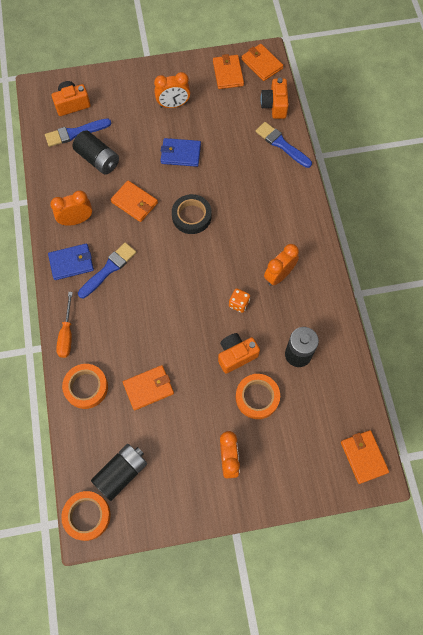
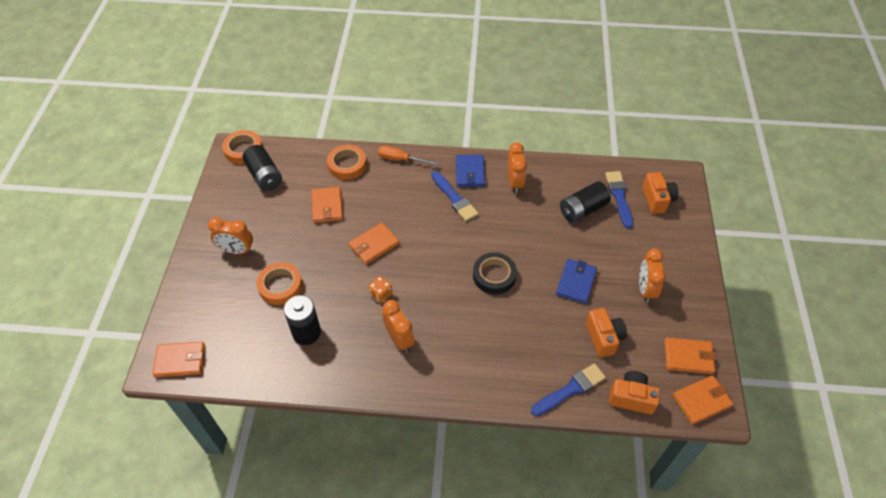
camera: 105 degrees right, 15 degrees down
orange wallet [110,181,158,222] -> orange wallet moved to [349,223,399,265]
orange camera [218,333,260,373] -> orange camera moved to [586,308,627,357]

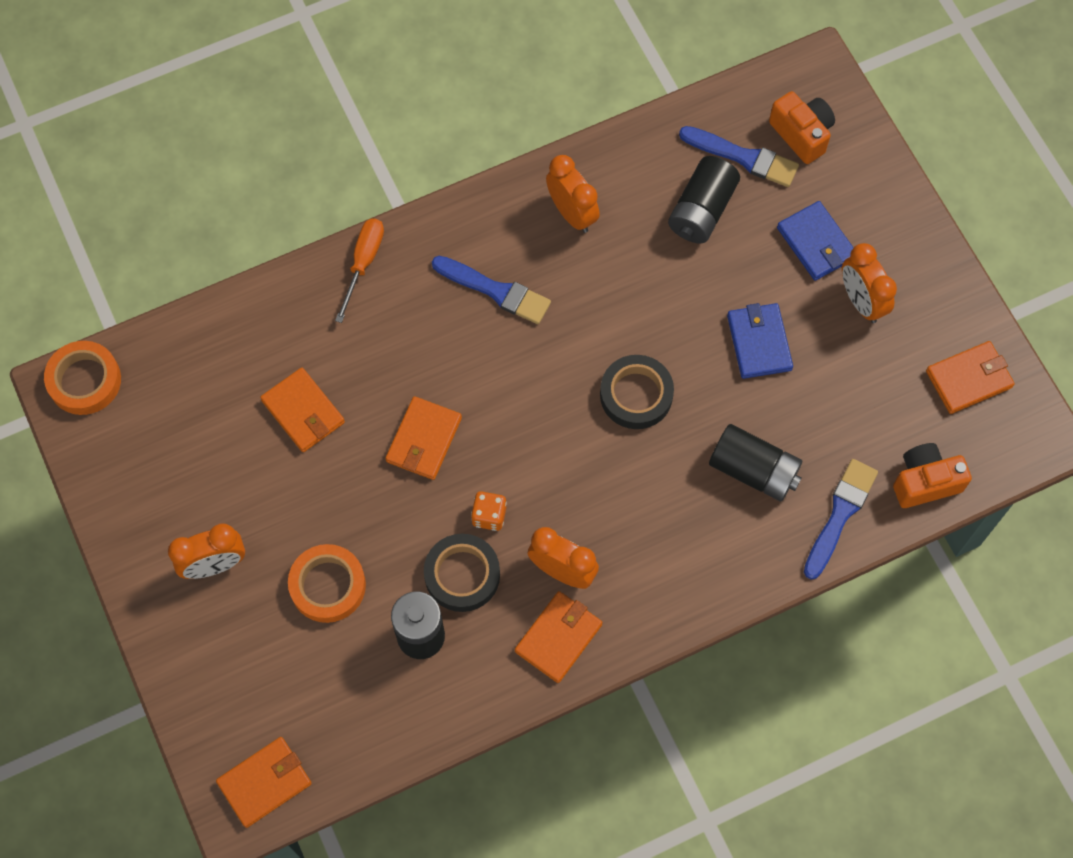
camera: 30 degrees left, 15 degrees up
black battery [242,145,282,191] -> black battery moved to [709,424,802,502]
orange tape [327,145,367,180] -> none
orange screwdriver [378,146,438,166] -> orange screwdriver turned 120 degrees clockwise [335,219,384,323]
blue wallet [456,155,485,187] -> blue wallet moved to [777,201,854,281]
orange camera [586,308,627,357] -> none
blue brush [605,171,633,229] -> blue brush turned 150 degrees clockwise [679,126,799,187]
orange wallet [673,375,733,425] -> orange wallet moved to [515,591,602,683]
none -> black tape [424,534,500,612]

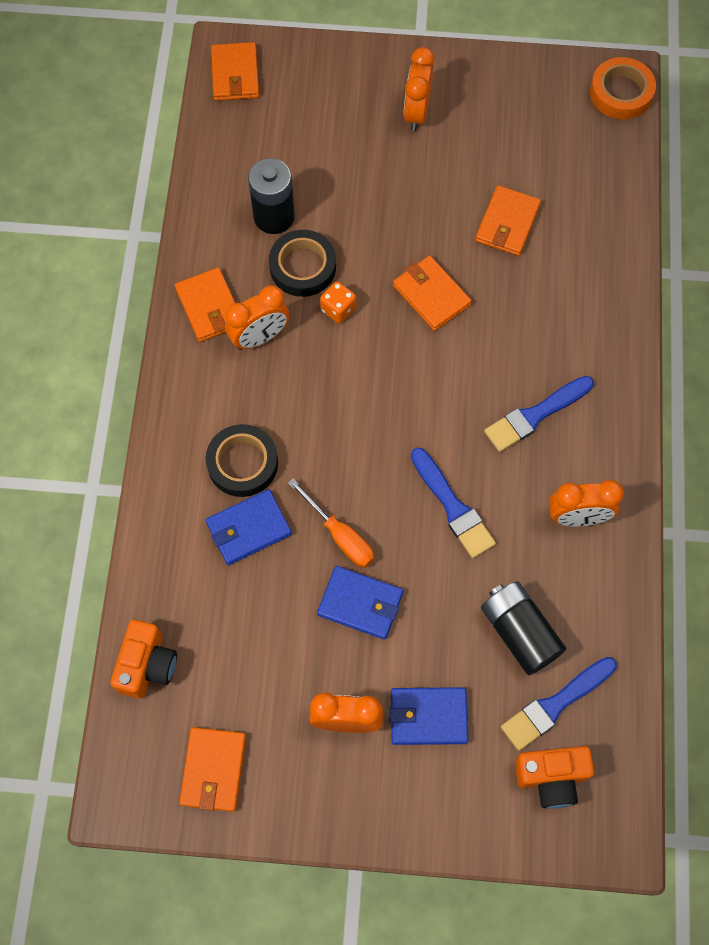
camera: 120 degrees right, 0 degrees up
orange wallet [260,368,345,452] -> orange wallet turned 60 degrees counterclockwise [475,185,541,256]
orange tape [288,544,366,623] -> none
orange screwdriver [335,219,384,323] -> orange screwdriver moved to [288,479,374,567]
black tape [600,355,674,429] -> black tape moved to [206,424,278,497]
black battery [709,424,802,502] -> blue wallet [206,489,292,565]
blue brush [804,459,878,580] -> blue brush moved to [411,448,496,558]

